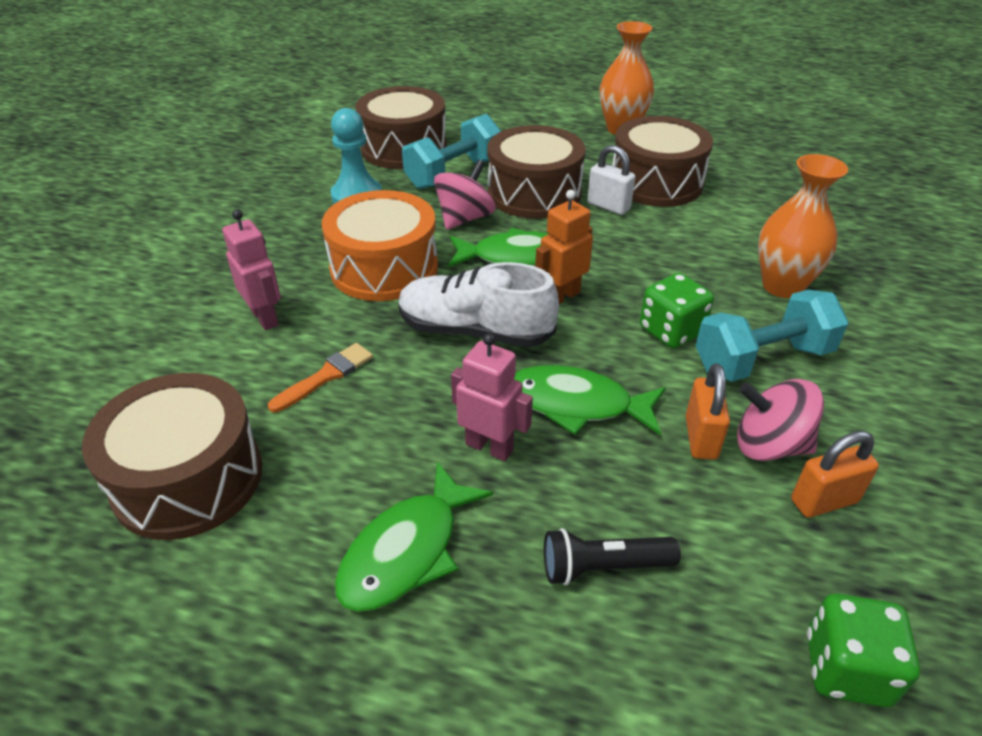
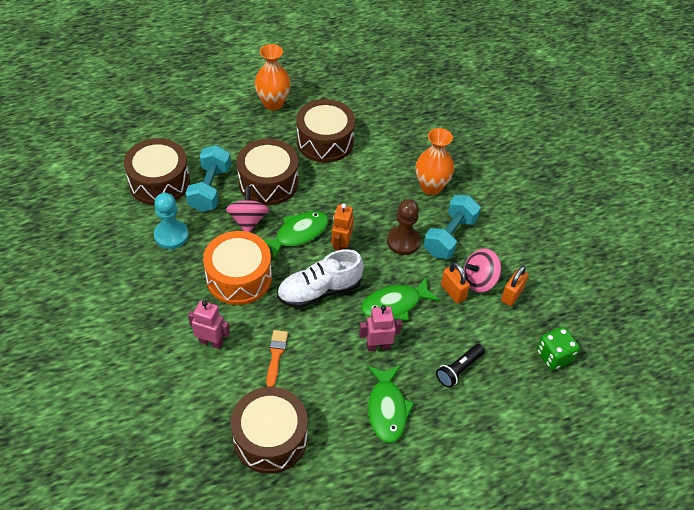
camera: 40 degrees left, 10 degrees up
white padlock [587,145,635,215] -> none
green dice [640,273,714,348] -> brown pawn [387,199,421,255]

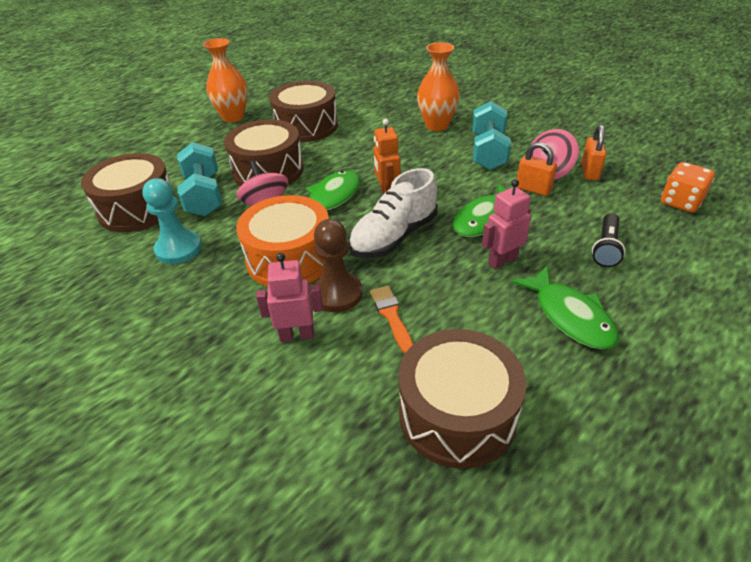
camera: 20 degrees left, 10 degrees down
brown pawn [387,199,421,255] -> brown pawn moved to [313,219,363,312]
green dice [537,327,579,370] -> orange dice [661,162,715,213]

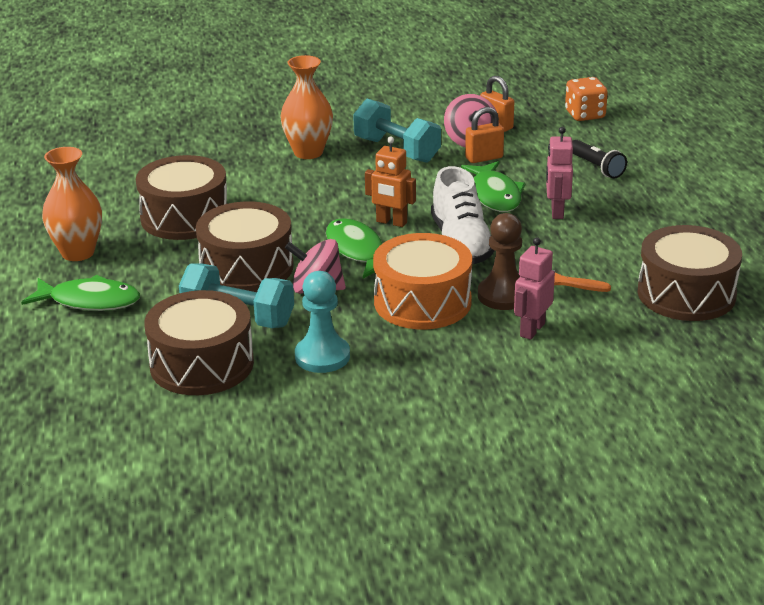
camera: 55 degrees left, 10 degrees down
green fish [511,266,618,349] -> green fish moved to [21,275,140,311]

